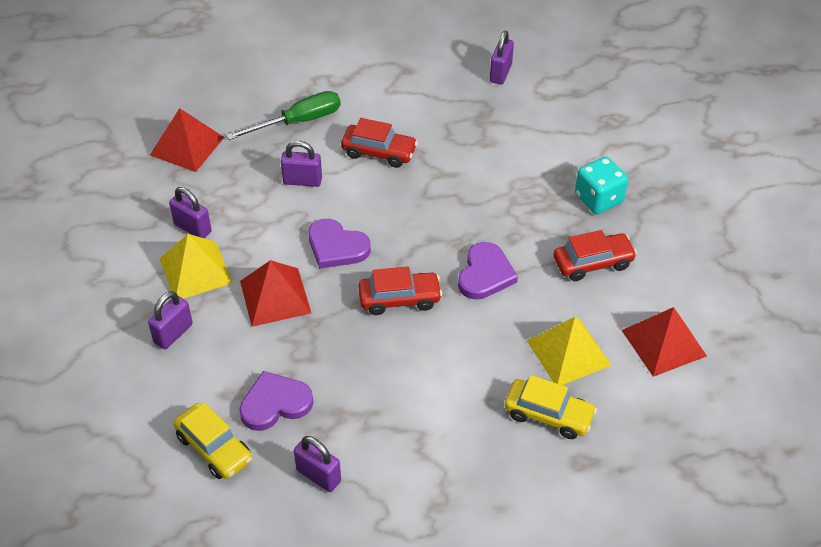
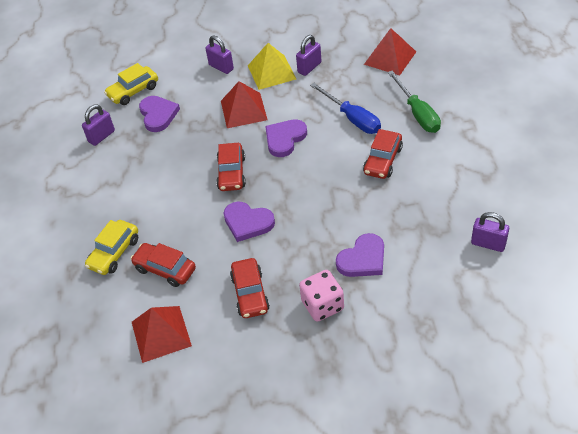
camera: 100 degrees right, 0 degrees up
purple padlock [281,141,322,187] -> blue screwdriver [310,83,381,134]
yellow pyramid [526,317,611,385] -> red car [130,243,196,287]
turquoise dice [575,157,628,214] -> pink dice [299,270,344,322]
none -> purple heart [336,233,384,277]

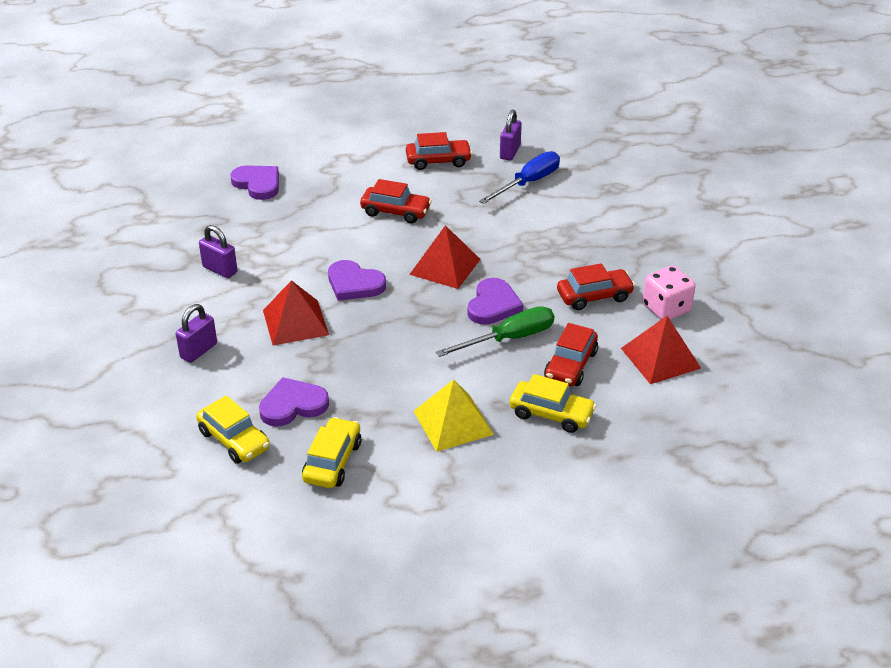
camera: 100 degrees left, 10 degrees down
purple padlock [82,104,115,146] -> yellow car [302,417,362,488]
red car [216,143,246,191] -> red car moved to [406,132,472,170]
yellow pyramid [248,43,296,90] -> yellow pyramid moved to [414,379,494,452]
pink dice [299,270,344,322] -> pink dice moved to [642,266,696,320]
blue screwdriver [310,83,381,134] -> blue screwdriver moved to [479,151,560,204]
purple heart [336,233,384,277] -> purple heart moved to [230,165,279,200]
red pyramid [364,28,416,76] -> red pyramid moved to [409,225,481,289]
green screwdriver [388,71,441,133] -> green screwdriver moved to [436,306,554,357]

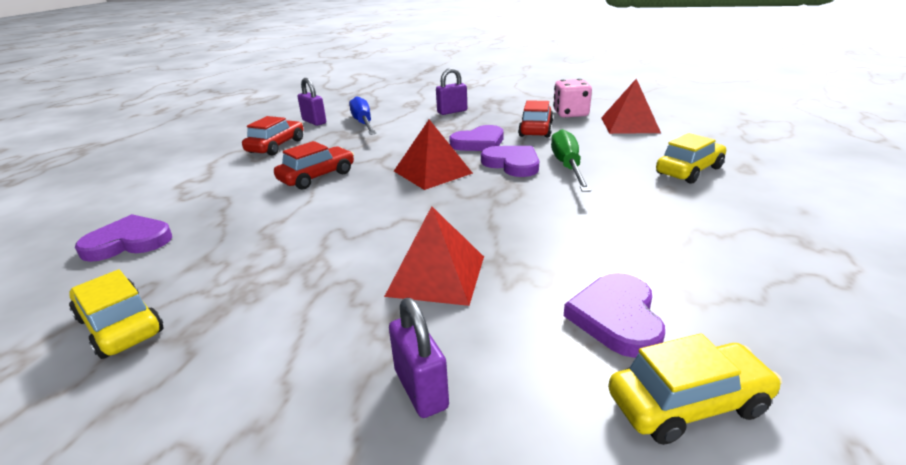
camera: 60 degrees left, 10 degrees down
purple padlock [199,225,238,278] -> purple padlock moved to [436,68,467,115]
yellow car [302,417,362,488] -> yellow car moved to [69,269,164,359]
purple heart [328,260,386,301] -> purple heart moved to [449,125,503,151]
yellow pyramid [414,379,494,452] -> none
red car [544,323,598,386] -> none

